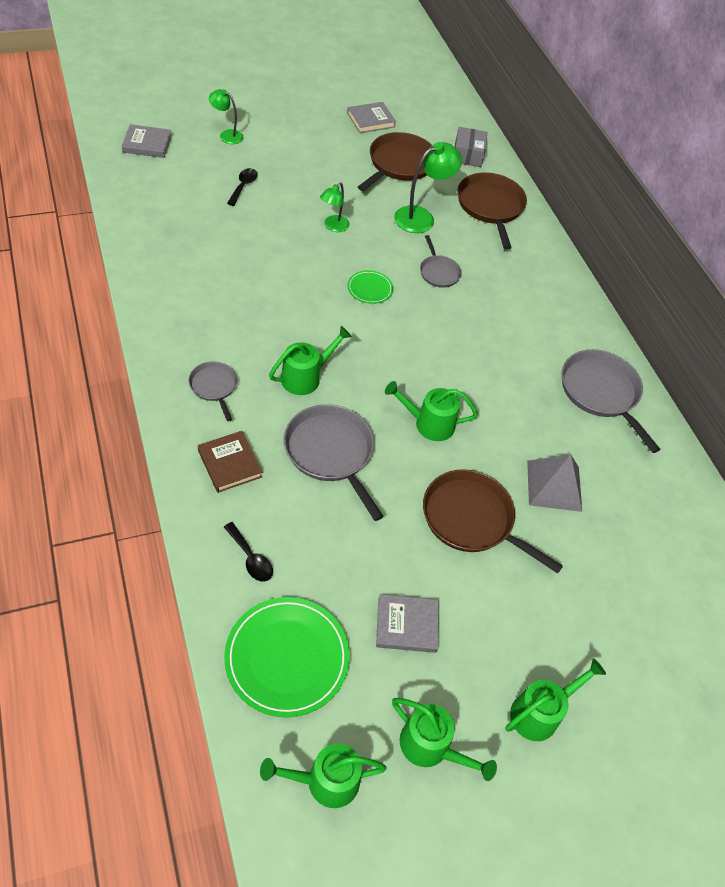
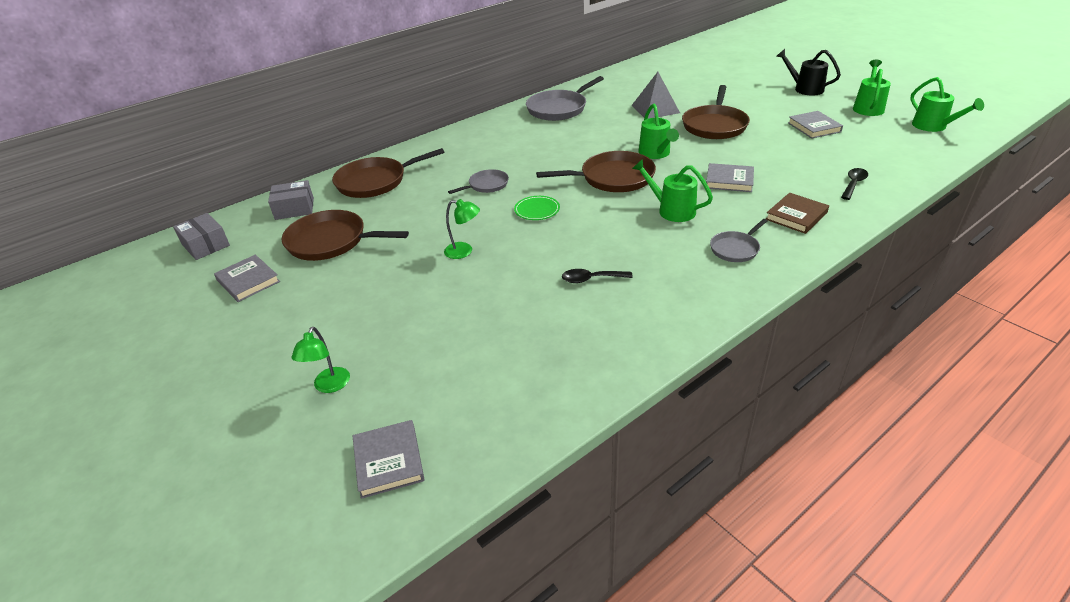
camera: 100 degrees left, 15 degrees down
green plate [224,597,350,718] -> none
black spoon [227,168,258,206] -> black spoon moved to [562,269,633,283]
grey pan [284,404,384,521] -> grey book [706,163,754,192]
green lamp [394,142,462,233] -> none
green watering can [506,658,606,741] -> black watering can [776,49,841,96]
none -> grey box [173,213,230,260]
none -> brown pan [536,151,656,192]

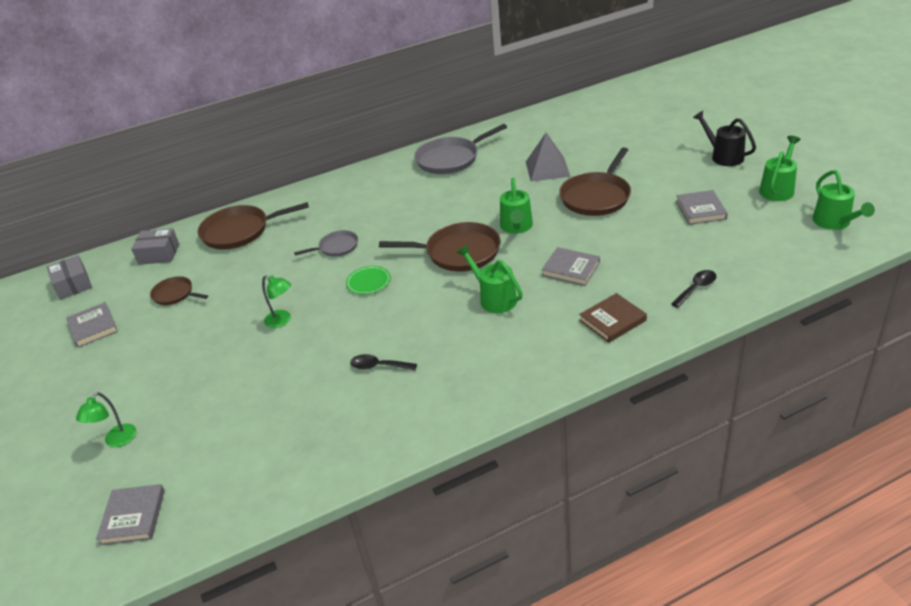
camera: 15 degrees right, 0 degrees up
brown pan [282,210,409,261] -> brown pan [150,276,208,305], size x0.55
grey pan [710,219,767,262] -> none

